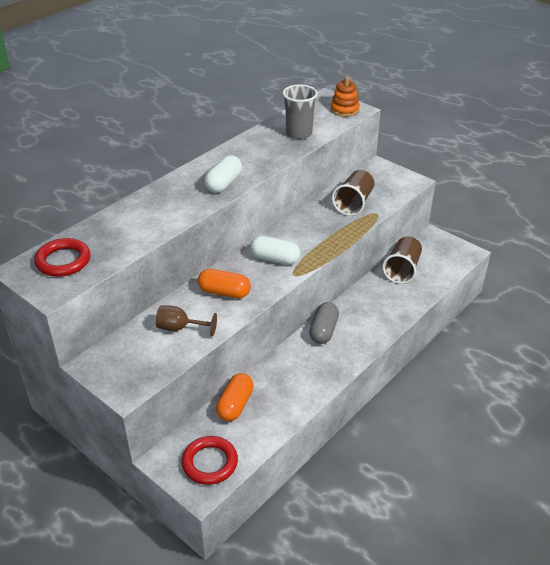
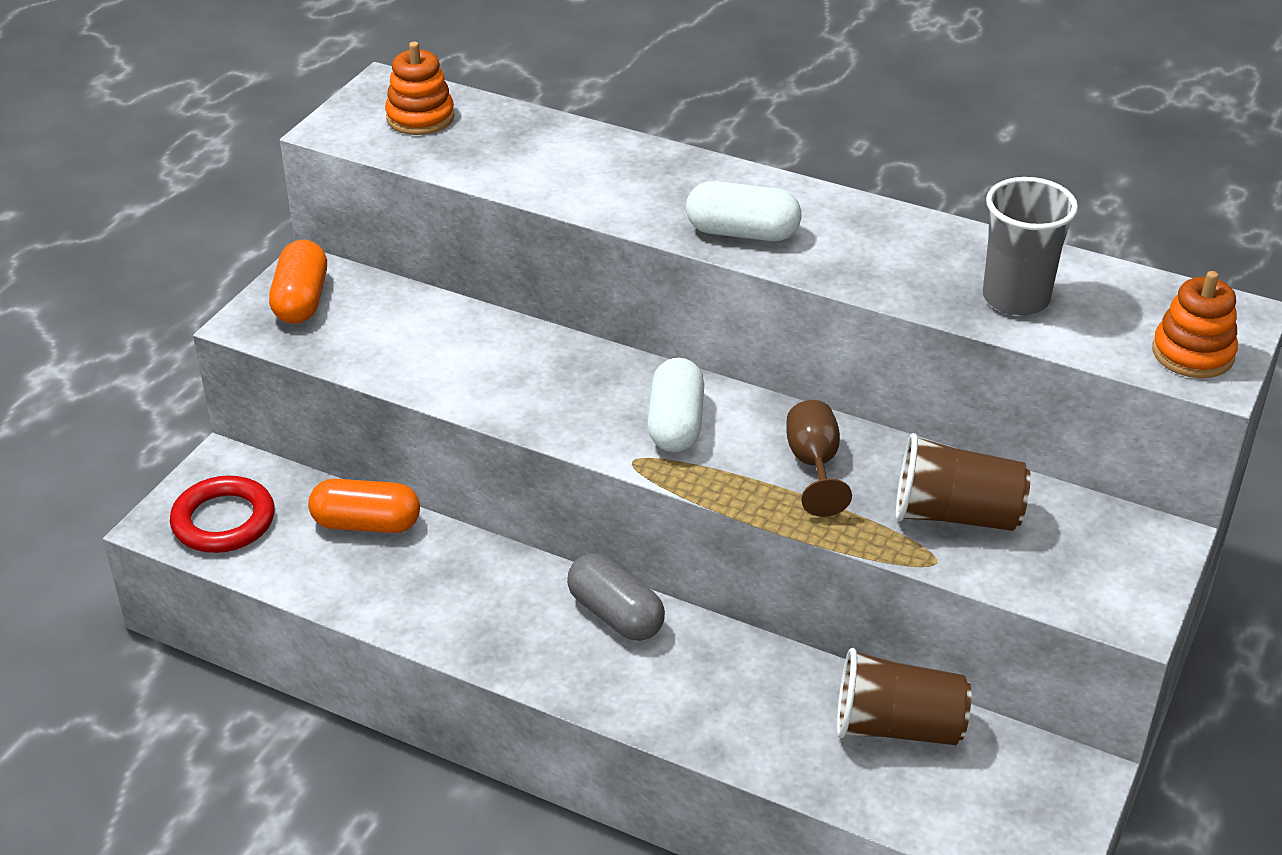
camera: 75 degrees right, 0 degrees up
red ring [34,238,91,277] -> orange stacking toy [385,42,455,135]
brown goblet [156,305,217,336] -> brown goblet moved to [787,400,852,517]
orange capsule [198,269,251,298] -> orange capsule moved to [269,240,327,324]
grey capsule [309,302,339,344] -> grey capsule turned 45 degrees clockwise [567,553,665,641]

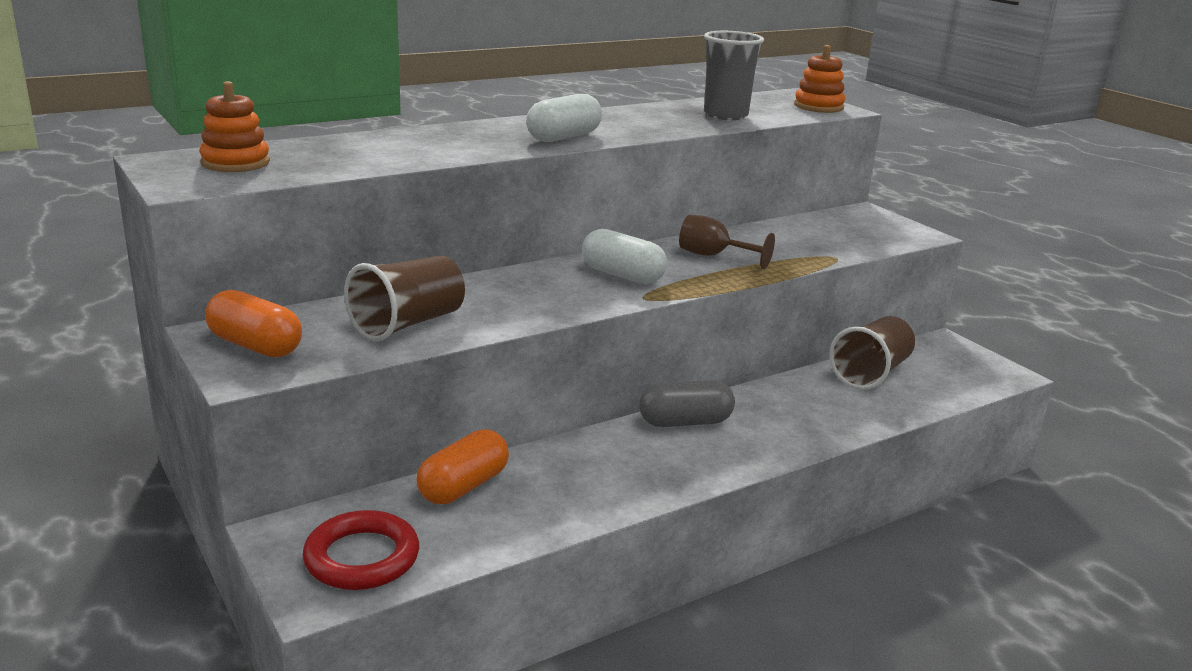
camera: 60 degrees left, 15 degrees down
brown cup [896,433,1031,531] -> brown cup moved to [344,256,465,342]

